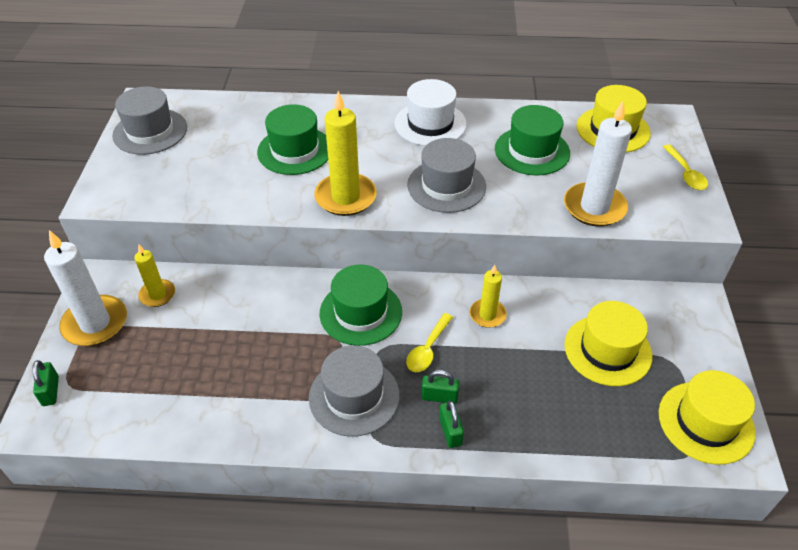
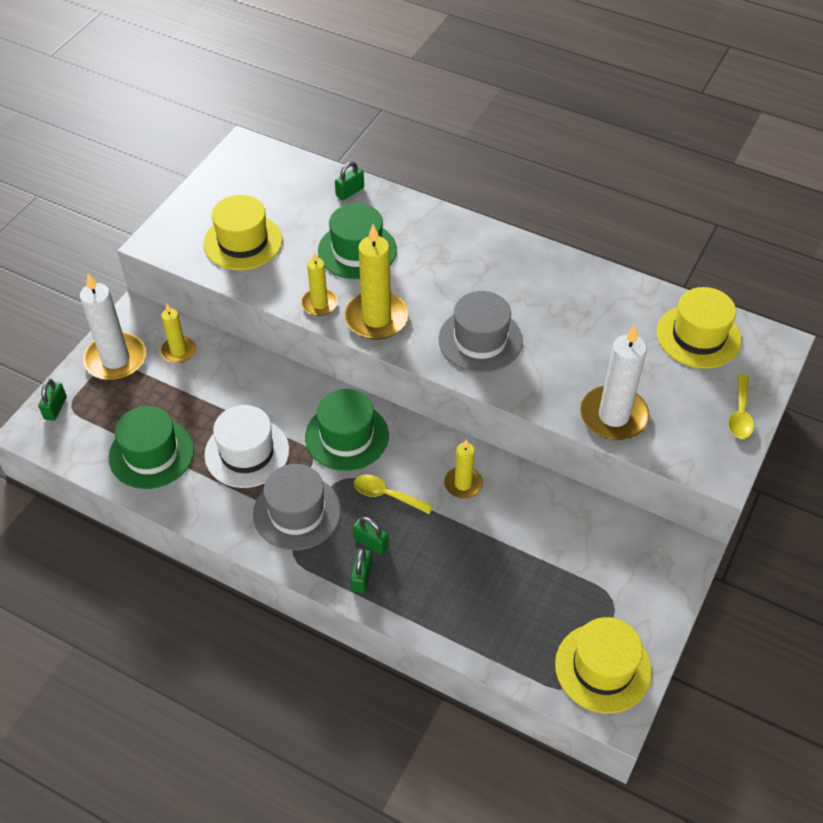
camera: 25 degrees right, 5 degrees up
grey hat [112,86,187,155] -> none
white hat [395,79,467,146] -> white hat moved to [204,405,289,488]
yellow spoon [406,313,453,372] -> yellow spoon turned 60 degrees clockwise [354,475,433,514]
green hat [495,105,570,176] -> green hat moved to [109,406,194,489]
yellow hat [564,301,652,386] -> yellow hat moved to [204,195,282,270]
none -> yellow candle [301,252,338,316]
none -> green padlock [335,161,364,200]

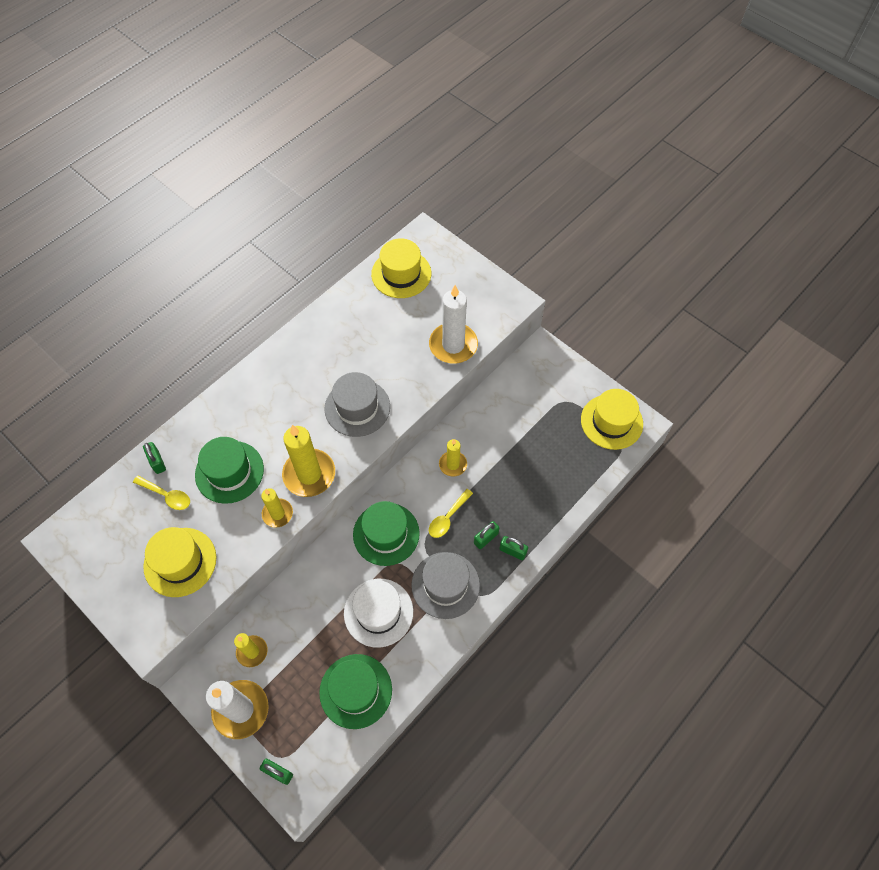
camera: 75 degrees left, 10 degrees up
yellow spoon [728,374,754,439] -> yellow spoon moved to [133,476,190,510]

